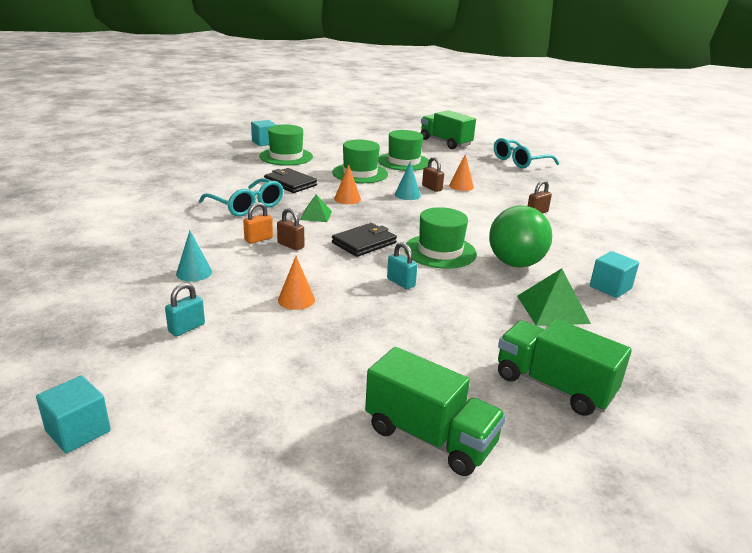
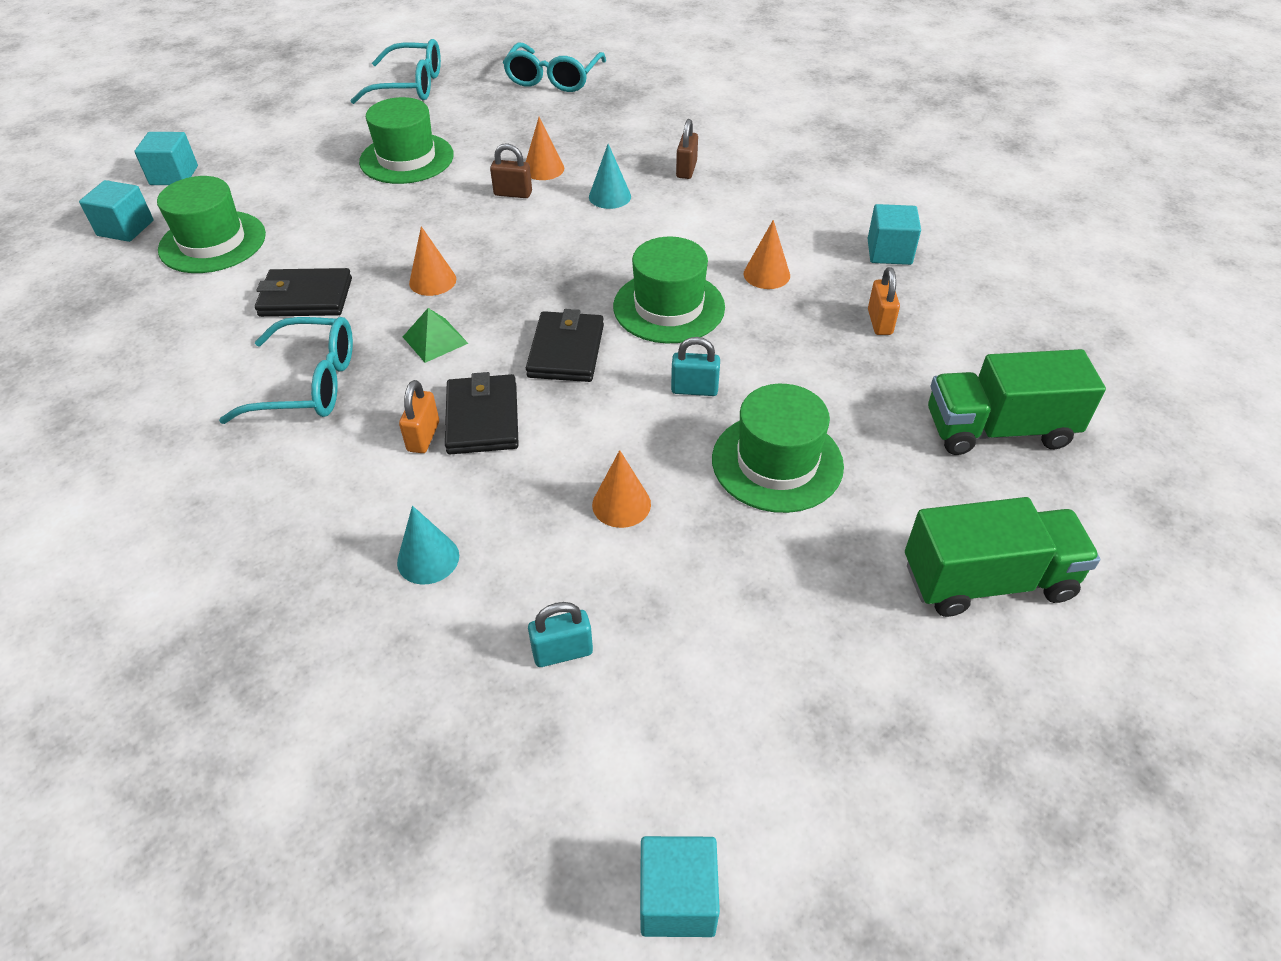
camera: 40 degrees left, 20 degrees up
turquoise padlock [165,283,205,337] -> turquoise padlock turned 75 degrees clockwise [528,602,593,667]
brown padlock [277,208,304,250] -> black wallet [445,372,519,454]
green hat [332,139,388,183] -> green hat moved to [712,384,844,513]
turquoise cone [395,161,421,200] -> turquoise cone moved to [589,144,631,209]
green truck [421,110,476,149] -> turquoise glasses [350,39,441,104]
green ball [489,206,552,267] -> orange cone [744,220,790,289]
green pyramid [517,268,591,326] -> orange padlock [868,267,900,335]
none -> turquoise cube [134,132,198,185]

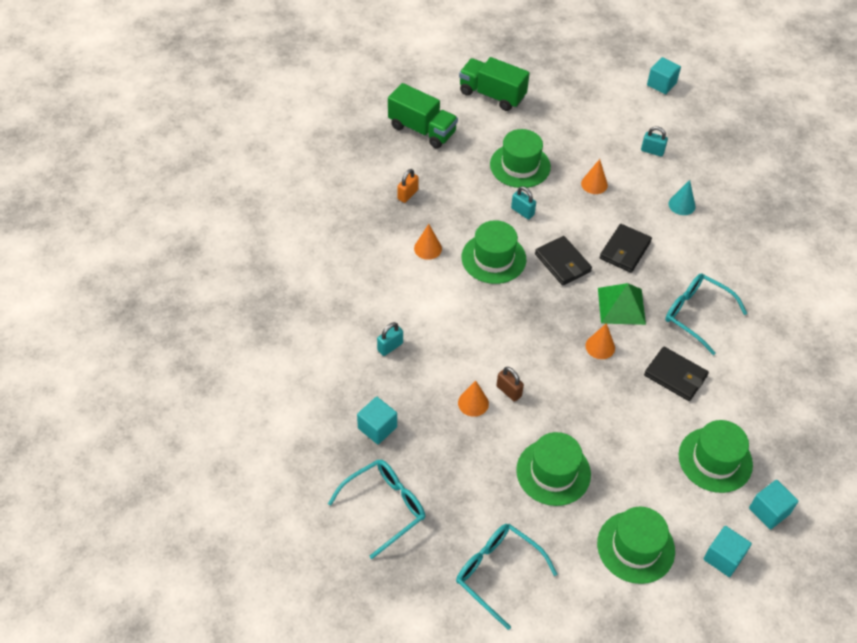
camera: 145 degrees left, 5 degrees up
orange padlock [399,380,439,453] -> none
green pyramid [403,308,468,363] -> green pyramid [598,283,646,325], size x1.58
black wallet [526,309,604,382] -> black wallet turned 75 degrees counterclockwise [535,236,592,286]
turquoise cone [589,144,631,209] -> none
brown padlock [676,119,698,179] -> turquoise padlock [377,322,403,356]
turquoise cube [867,204,921,265] -> turquoise cube moved to [357,397,397,444]
none -> green hat [597,507,675,584]

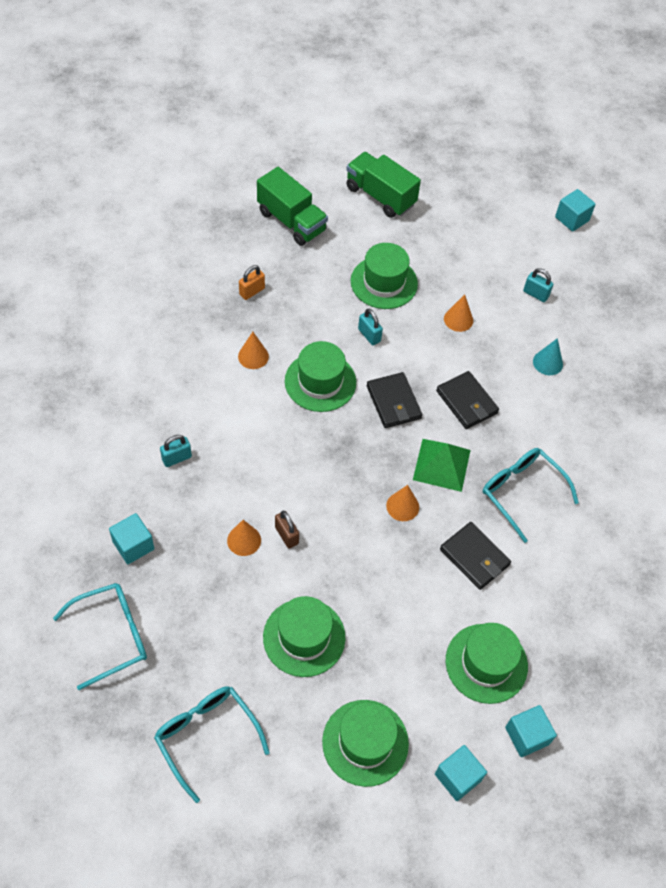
camera: 10 degrees right, 5 degrees up
black wallet [599,224,652,273] -> black wallet turned 75 degrees counterclockwise [436,371,499,429]

